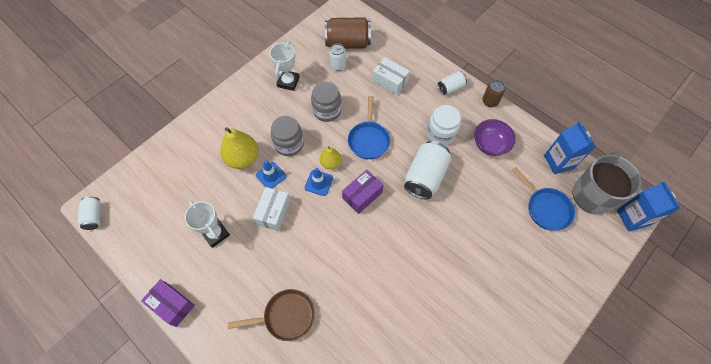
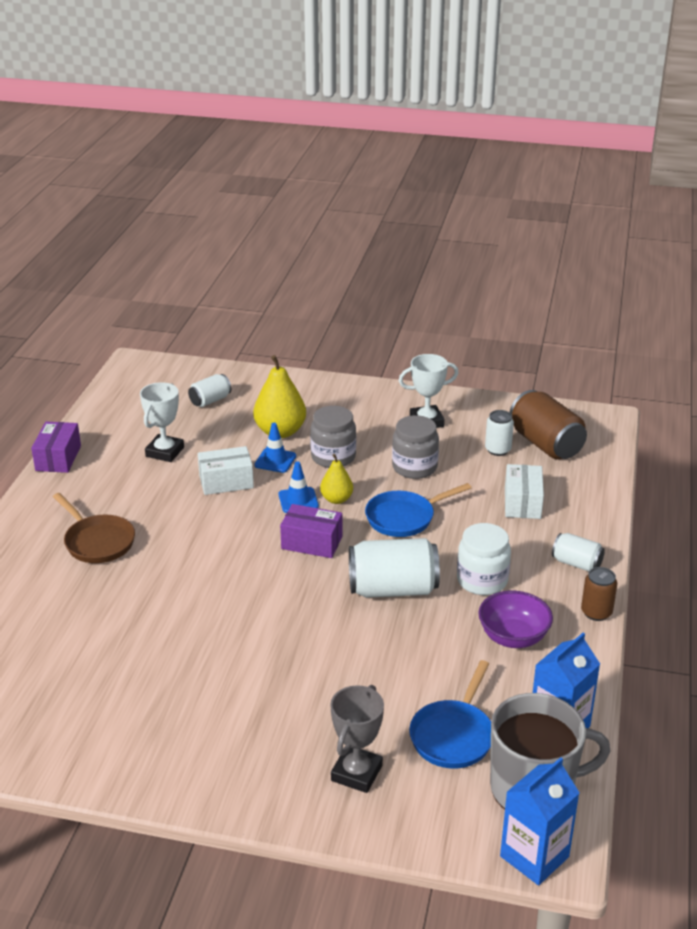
camera: 60 degrees right, 30 degrees down
white can [78,197,101,230] -> white can moved to [188,374,231,407]
none -> grey trophy [330,685,384,793]

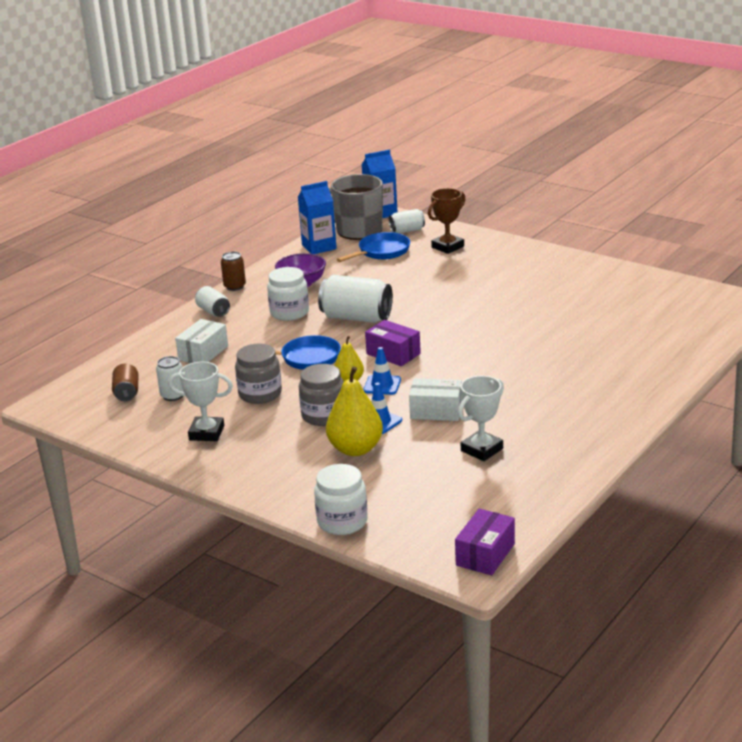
camera: 155 degrees left, 5 degrees down
purple box [31,422,81,473] -> purple box moved to [455,509,515,575]
brown pan [53,493,135,563] -> none
white can [188,374,231,407] -> white can moved to [389,209,425,233]
grey trophy [330,685,384,793] -> brown trophy [428,188,465,254]
brown can [510,390,587,460] -> brown can [112,363,138,401], size x0.55
none -> white jar [314,464,368,535]

